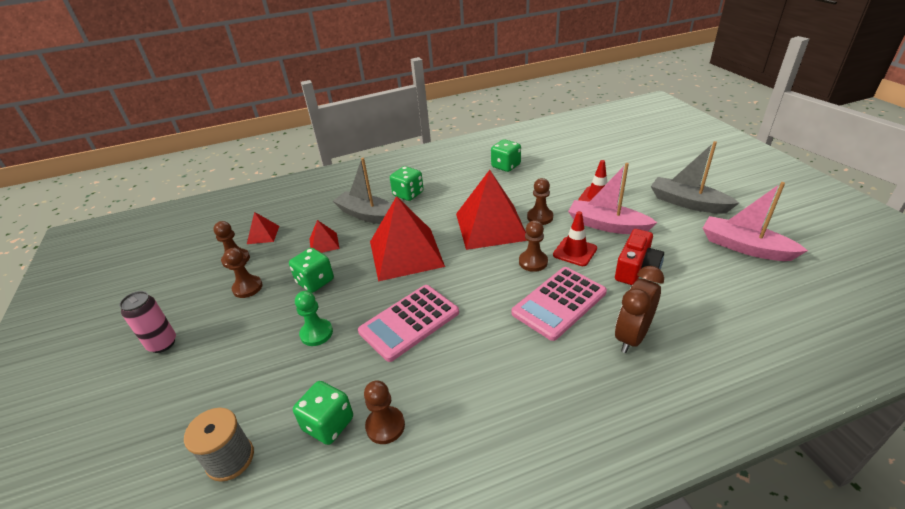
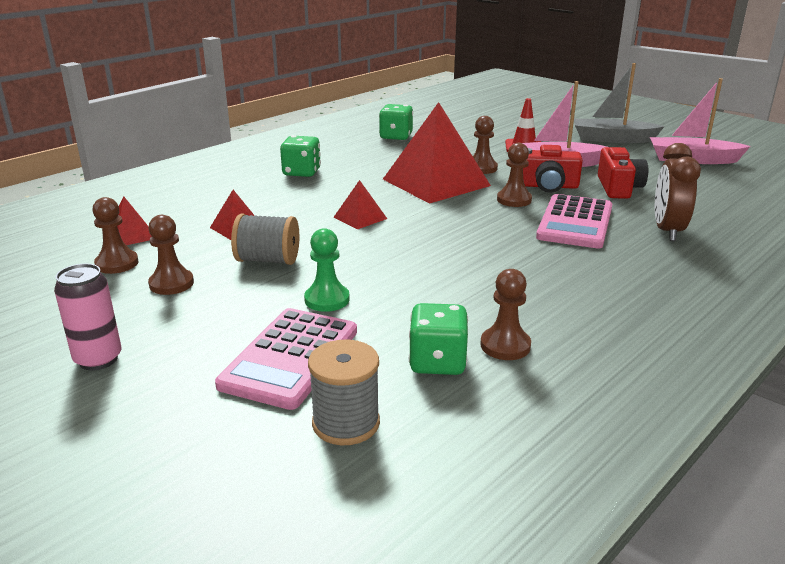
camera: 30 degrees left, 10 degrees down
green dice [289,248,334,293] -> grey spool [231,213,299,265]
grey boat [333,158,392,224] -> none
pink calculator [358,285,459,362] -> pink calculator moved to [215,308,357,410]
red pyramid [370,196,445,281] -> red pyramid [334,180,387,229], size x0.45
red traffic cone [553,211,597,266] -> red camera [523,145,583,193]

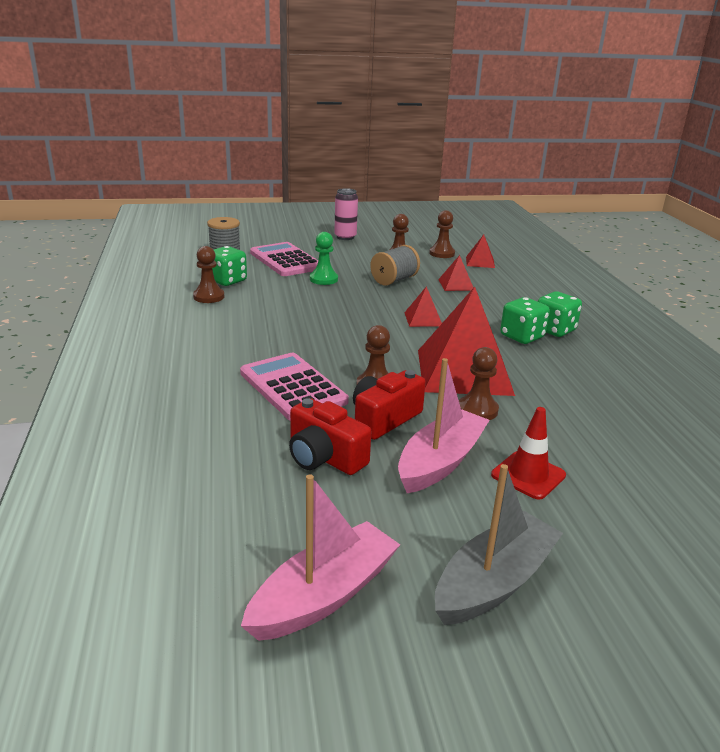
camera: 125 degrees right, 0 degrees up
green dice [379,104,413,140] -> green dice moved to [500,297,550,344]
brown clock [655,143,701,241] -> none

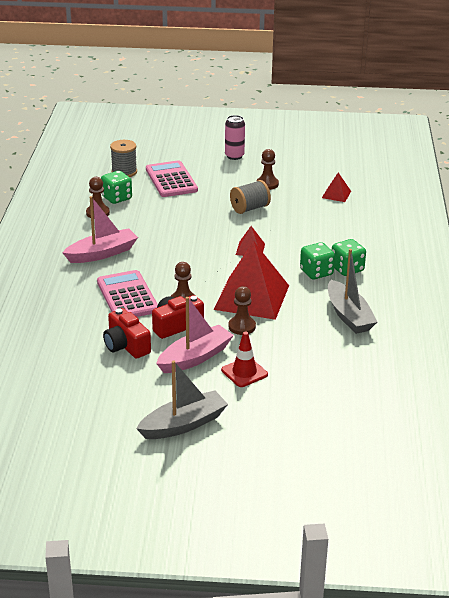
camera: 15 degrees right, 5 degrees up
pink boat [241,474,400,641] -> pink boat moved to [62,196,138,263]
green pawn [310,232,338,285] -> none
brown pawn [429,210,455,258] -> none
red pyramid [438,255,473,291] -> none
none -> grey boat [328,249,377,334]

